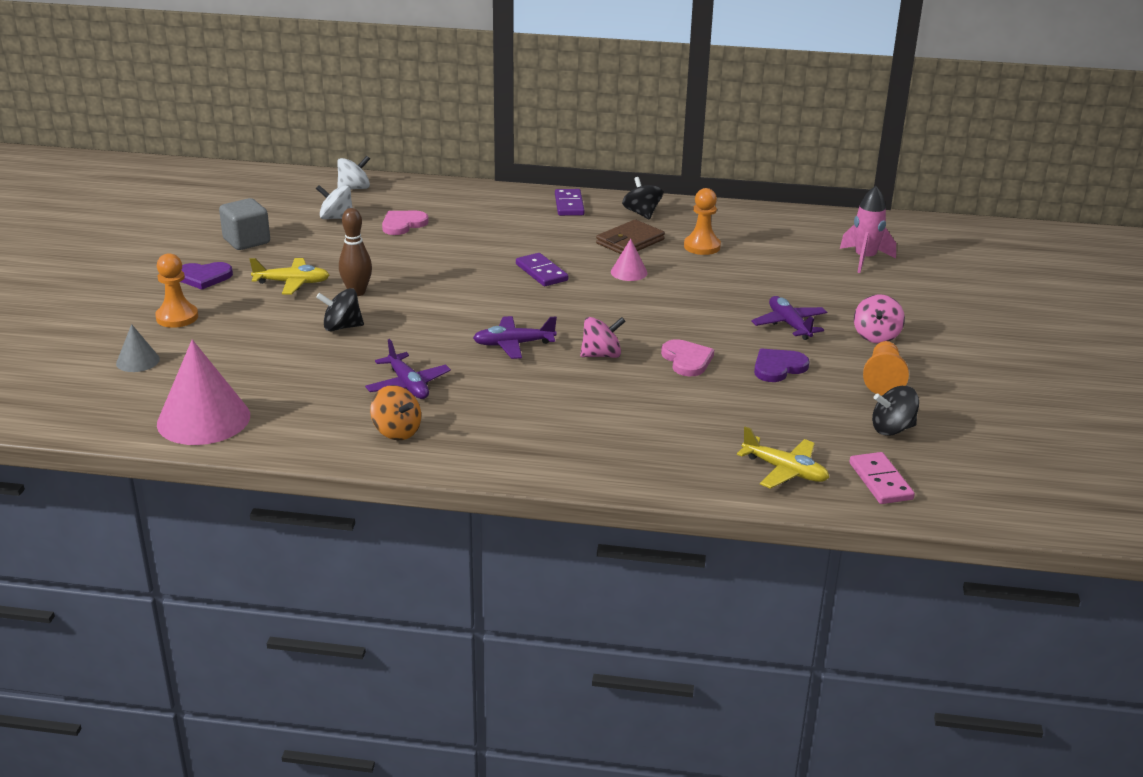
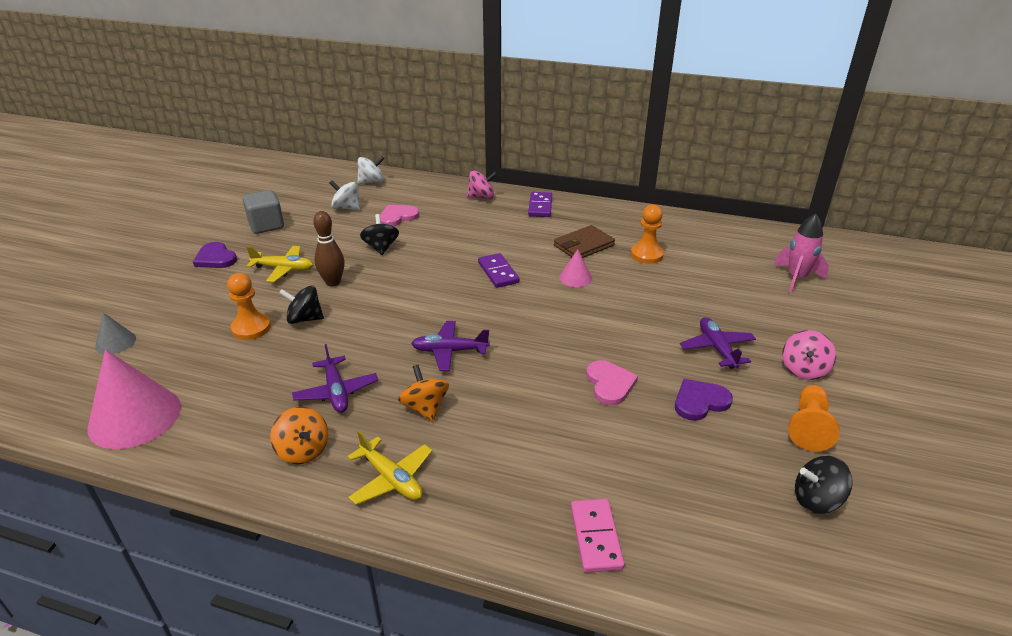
camera: 10 degrees right, 5 degrees up
orange pawn [155,253,198,328] -> orange pawn moved to [227,273,271,340]
purple heart [181,262,233,290] -> purple heart turned 45 degrees clockwise [193,242,237,268]
pink spinning top [580,317,626,358] -> pink spinning top moved to [467,170,497,199]
black spinning top [622,177,663,219] -> black spinning top moved to [360,214,399,255]
yellow plane [737,427,829,489] -> yellow plane moved to [347,430,432,505]
pink domino [849,452,915,504] -> pink domino moved to [571,499,625,573]
none -> orange spinning top [398,365,449,422]

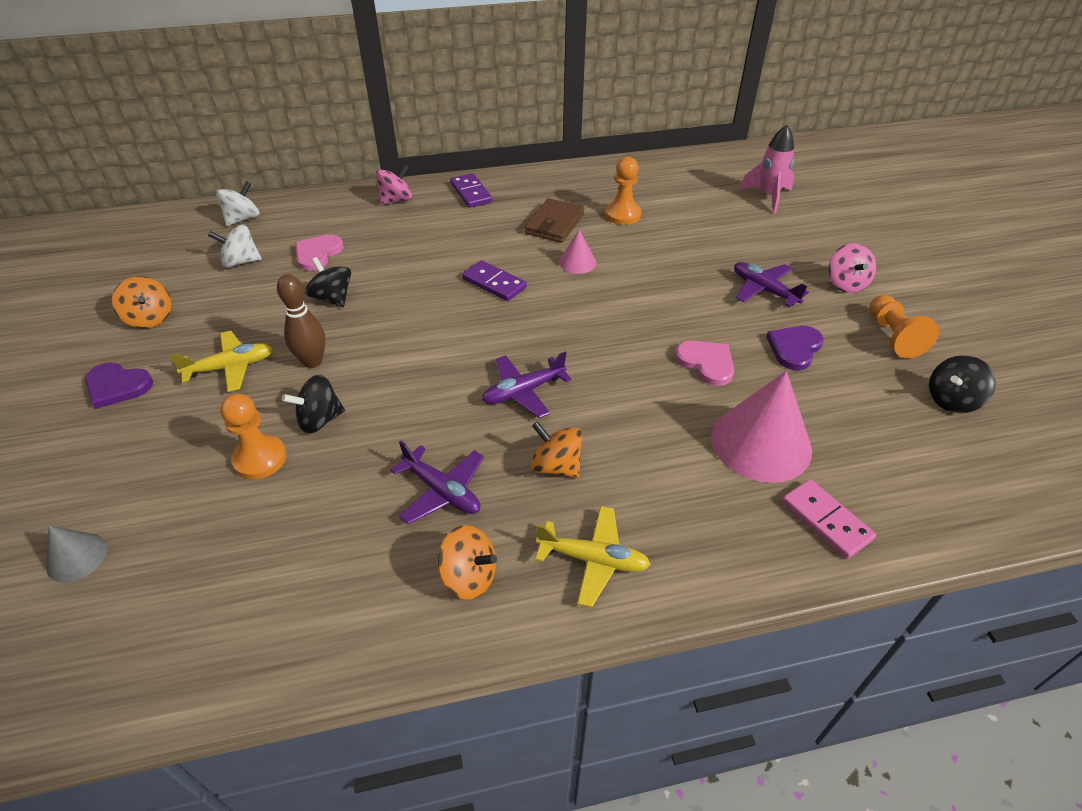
camera: 30 degrees left, 10 degrees up
pink cone [87,349,181,449] -> pink cone moved to [711,371,812,483]
grey cube [243,190,284,234] -> orange spinning top [112,276,171,329]

